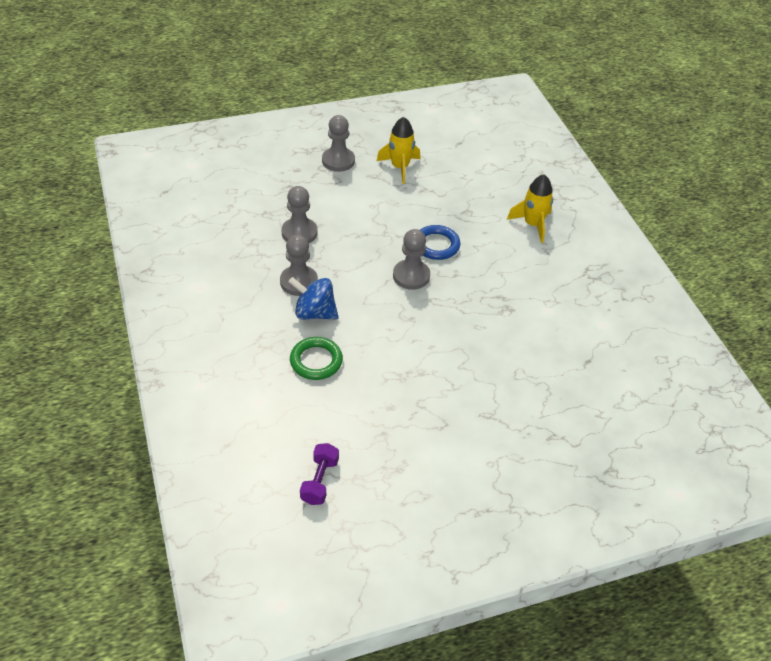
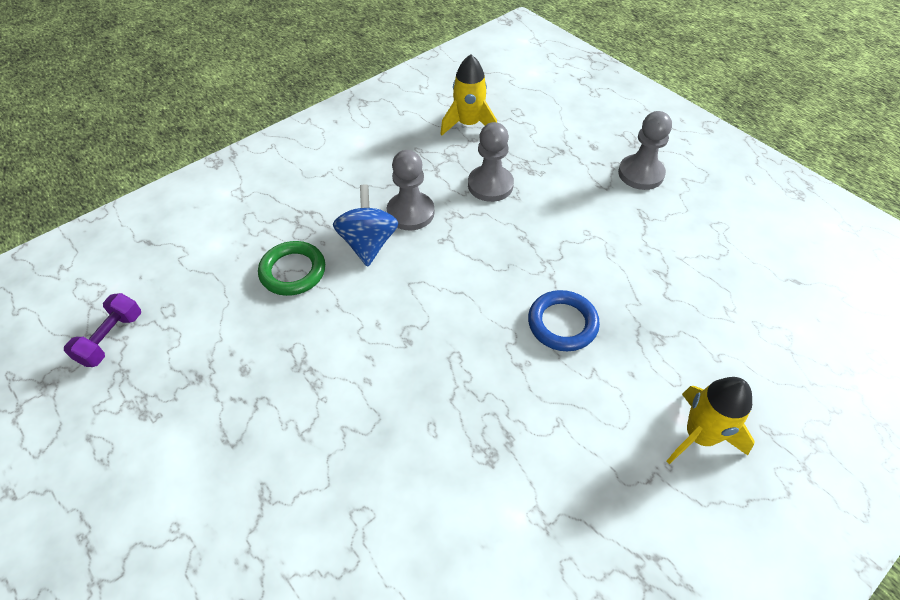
camera: 70 degrees right, 5 degrees up
purple dumbbell [300,443,339,505] -> purple dumbbell turned 60 degrees counterclockwise [64,293,141,367]
yellow rocket [377,117,420,184] -> yellow rocket moved to [440,54,497,136]
grey pawn [393,229,430,290] -> none

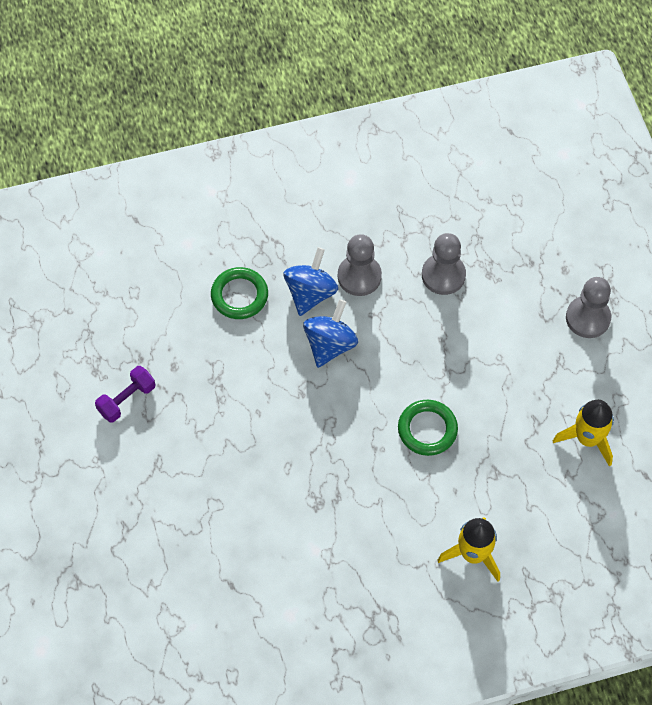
camera: 25 degrees right, 10 degrees up
purple dumbbell [64,293,141,367] -> purple dumbbell moved to [95,366,156,422]
yellow rocket [440,54,497,136] -> yellow rocket moved to [553,400,614,467]
blue ring [528,290,600,351] -> green ring [398,400,458,456]
none -> blue spinning top [303,299,358,368]

